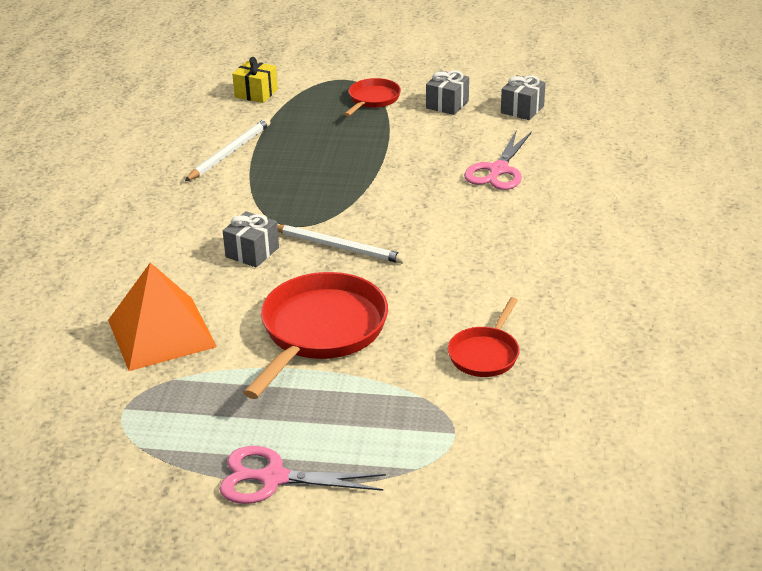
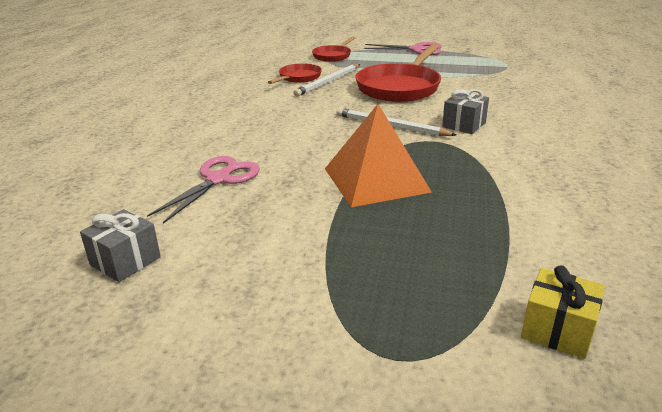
camera: 175 degrees left, 5 degrees down
orange pyramid [108,263,217,371] -> orange pyramid moved to [325,104,432,207]
white pencil [185,118,271,181] -> white pencil moved to [293,64,360,96]
red pan [344,78,401,116] -> red pan moved to [312,36,355,62]
grey gift [426,70,469,115] -> none

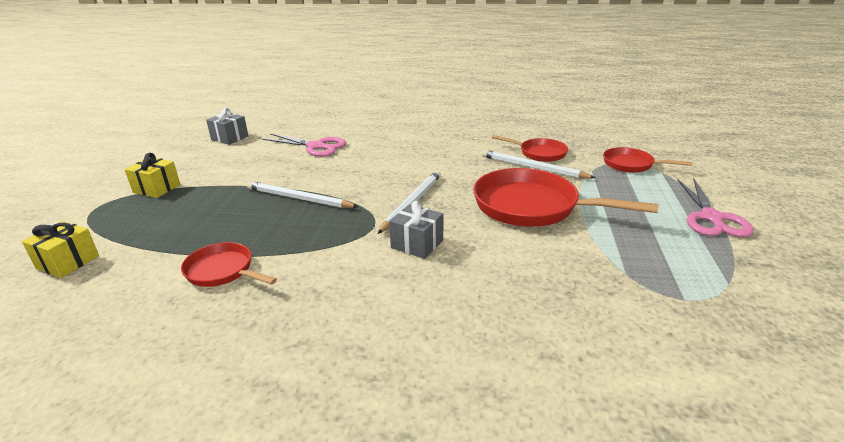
camera: 85 degrees right, 0 degrees up
orange pyramid [325,104,432,207] -> white pencil [247,181,358,208]
none -> yellow gift [125,153,180,198]
none -> red pan [181,242,277,287]

